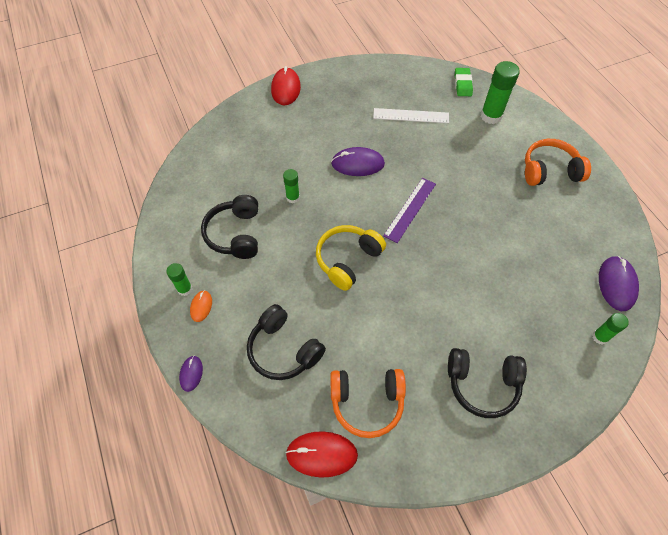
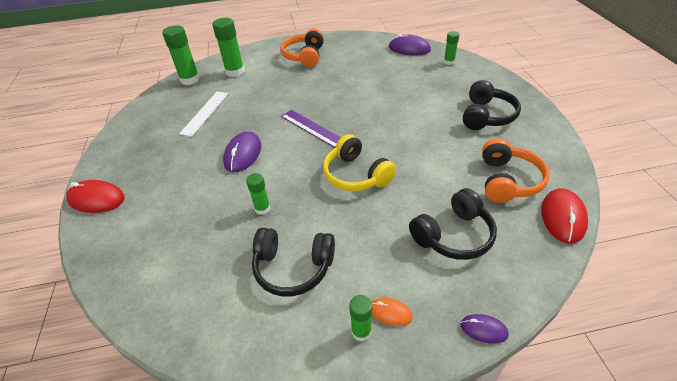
camera: 75 degrees left, 15 degrees down
green eraser [455,68,473,96] -> green glue stick [162,25,200,85]

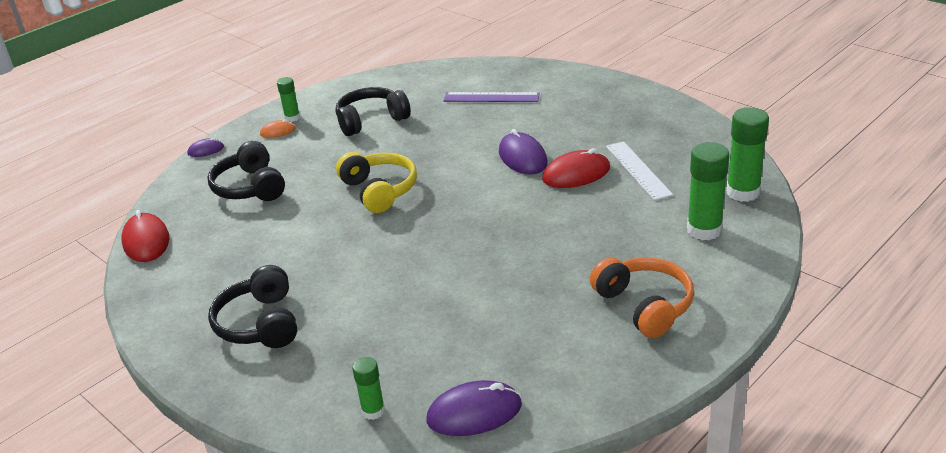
camera: 145 degrees right, 10 degrees down
red mouse [66,180,125,213] -> red mouse moved to [542,148,610,188]
green glue stick [246,173,270,215] -> none
purple ruler [281,110,341,148] -> purple ruler moved to [444,92,540,102]
yellow headphones [323,134,396,191] -> yellow headphones turned 45 degrees clockwise [336,152,417,213]
black headphones [409,188,497,260] -> black headphones turned 45 degrees counterclockwise [207,141,285,201]
orange headphones [482,138,549,203] -> none

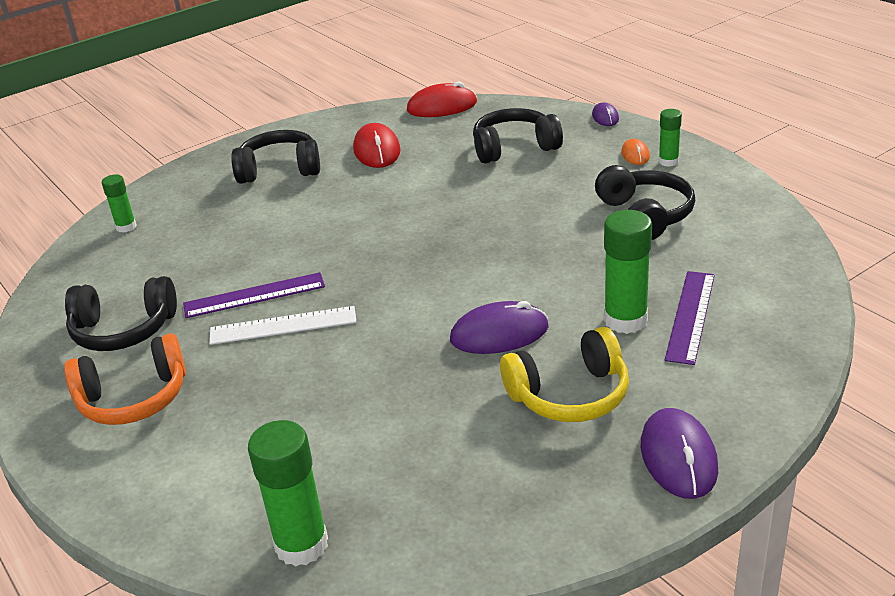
camera: 100 degrees right, 0 degrees up
yellow headphones [336,152,417,213] -> yellow headphones moved to [500,327,629,422]
purple mouse [427,380,522,436] -> purple mouse moved to [641,408,718,499]
red mouse [542,148,610,188] -> red mouse moved to [353,123,401,168]
white ruler [606,141,673,200] -> white ruler moved to [209,306,357,345]
green glue stick [687,142,729,240] -> green glue stick moved to [604,210,652,334]
none -> black headphones [65,276,177,351]
none -> purple ruler [183,272,325,318]

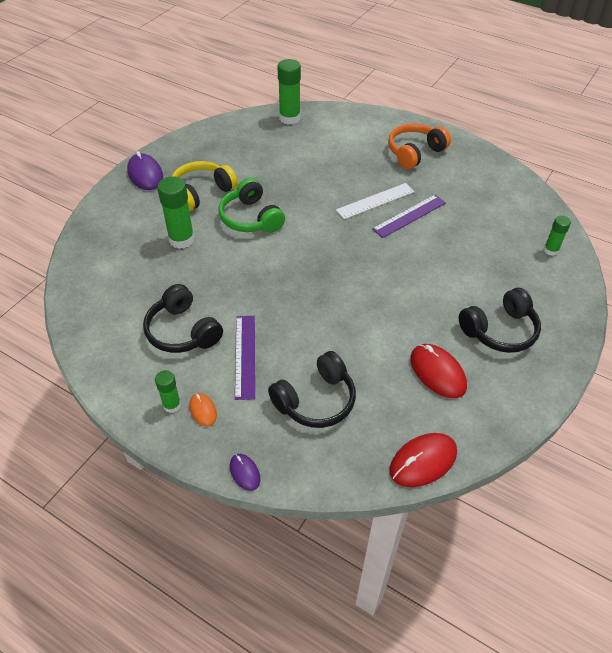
camera: 155 degrees right, 15 degrees up
black headphones [65,276,177,351] -> none
purple mouse [450,301,549,354] -> green headphones [218,178,285,233]
purple ruler [665,271,715,365] -> purple ruler moved to [235,316,255,400]

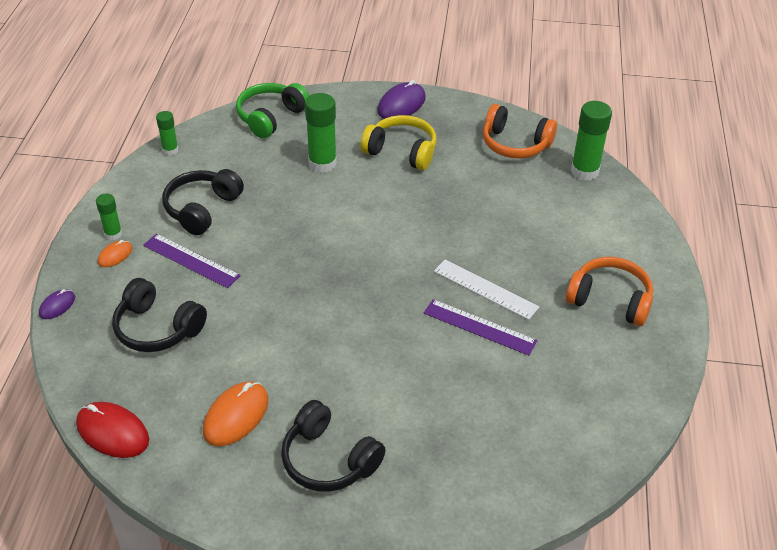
camera: 65 degrees right, 5 degrees down
green headphones [218,178,285,233] -> green headphones moved to [236,83,309,138]
purple ruler [235,316,255,400] -> purple ruler turned 60 degrees clockwise [143,234,241,288]
red mouse [410,344,467,398] -> orange mouse [203,382,268,446]
green glue stick [544,216,571,256] -> green glue stick moved to [156,111,178,155]
none -> orange headphones [483,104,557,158]

